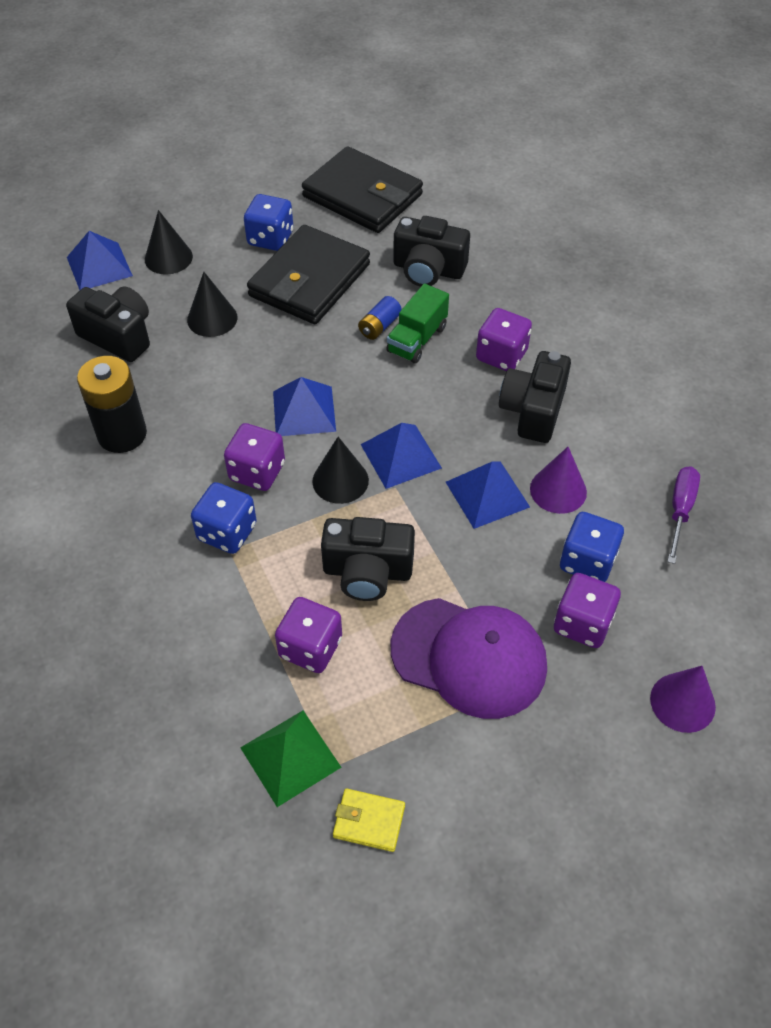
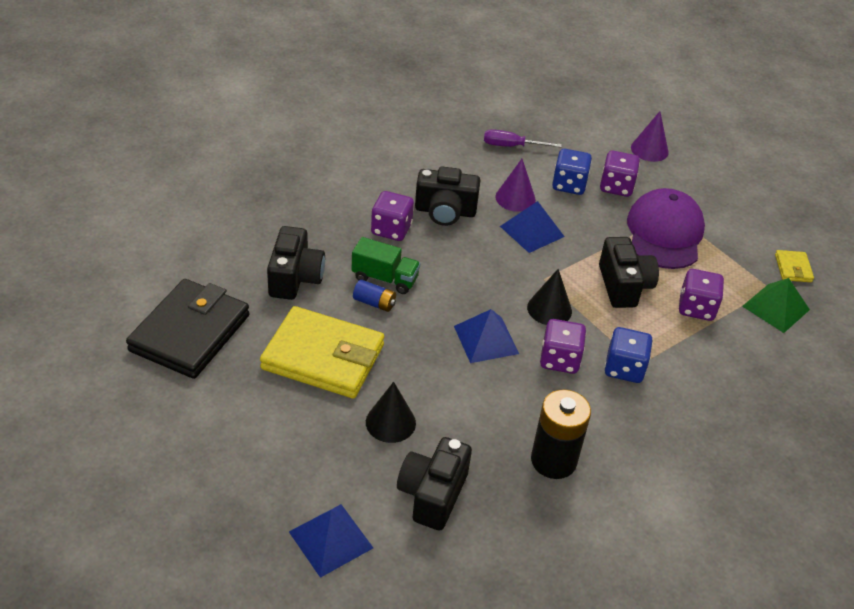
camera: 105 degrees left, 10 degrees down
black cone [145,210,193,275] -> none
blue dice [244,194,293,251] -> none
black wallet [247,225,370,324] -> yellow wallet [260,306,384,399]
blue pyramid [361,423,442,489] -> none

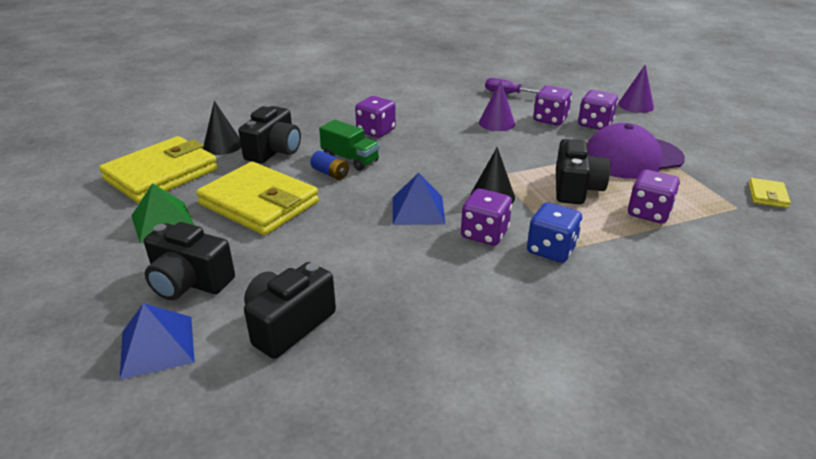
camera: 20 degrees right, 10 degrees down
black wallet [126,279,250,379] -> yellow wallet [99,136,218,203]
black cone [366,382,416,443] -> black cone moved to [203,101,241,155]
black camera [415,167,480,226] -> black camera moved to [144,222,235,300]
blue pyramid [500,201,565,253] -> none
black battery [531,389,591,479] -> none
blue dice [552,149,592,195] -> purple dice [533,85,572,126]
purple cap [627,188,705,269] -> purple cap turned 135 degrees counterclockwise [587,123,685,179]
green pyramid [742,278,810,333] -> green pyramid moved to [131,183,194,242]

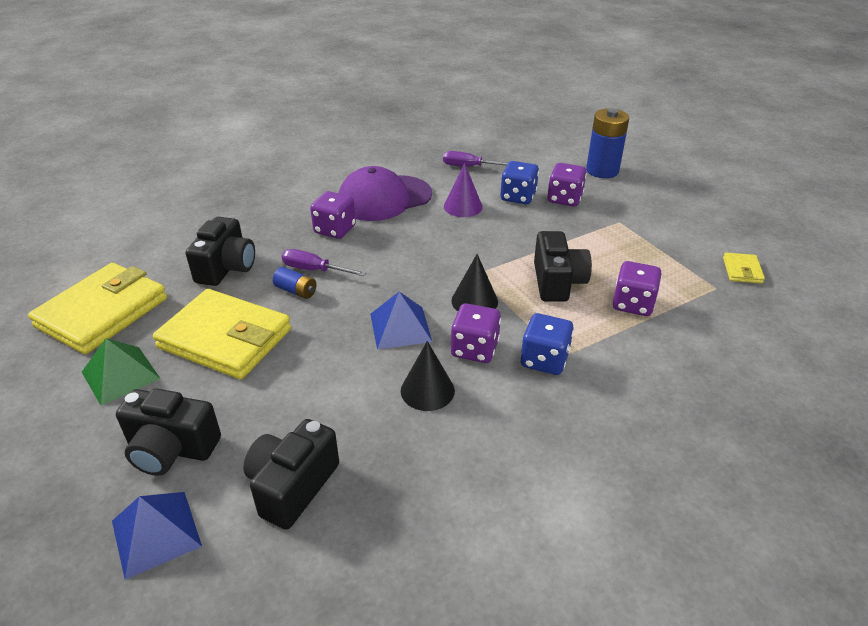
camera: 10 degrees left, 5 degrees up
black cone [203,101,241,155] -> black cone moved to [401,341,455,411]
green truck [319,120,379,171] -> purple screwdriver [282,249,366,276]
purple dice [533,85,572,126] -> blue dice [500,161,539,204]
purple cap [587,123,685,179] -> purple cap moved to [338,166,432,221]
purple cone [618,64,654,113] -> blue battery [586,108,629,178]

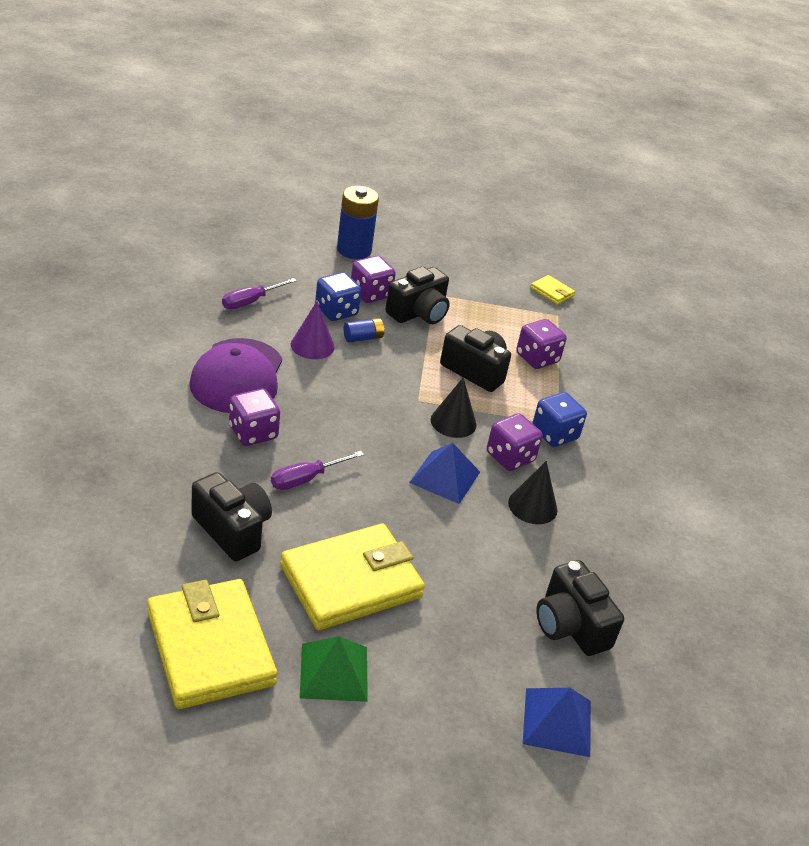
camera: 60 degrees left, 0 degrees up
black camera [116,388,221,476] -> black camera moved to [385,266,450,324]
blue battery [273,267,317,299] -> blue battery moved to [344,318,384,343]

